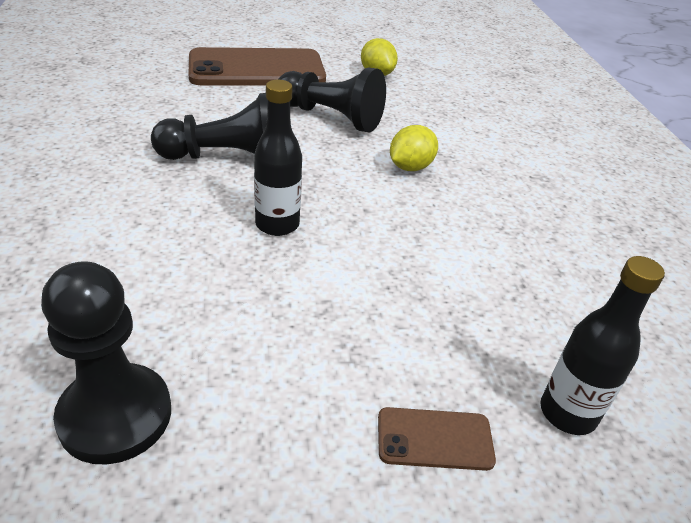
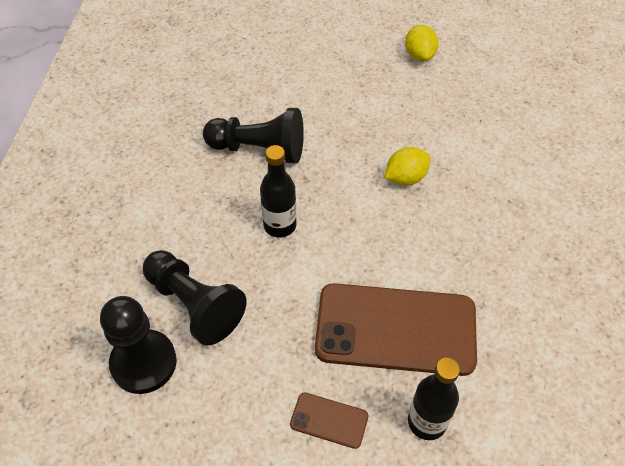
camera: 20 degrees right, 15 degrees up
brown phone [188,47,326,85] -> brown phone moved to [315,283,477,376]
black pawn [278,67,386,132] -> black pawn moved to [143,250,247,345]

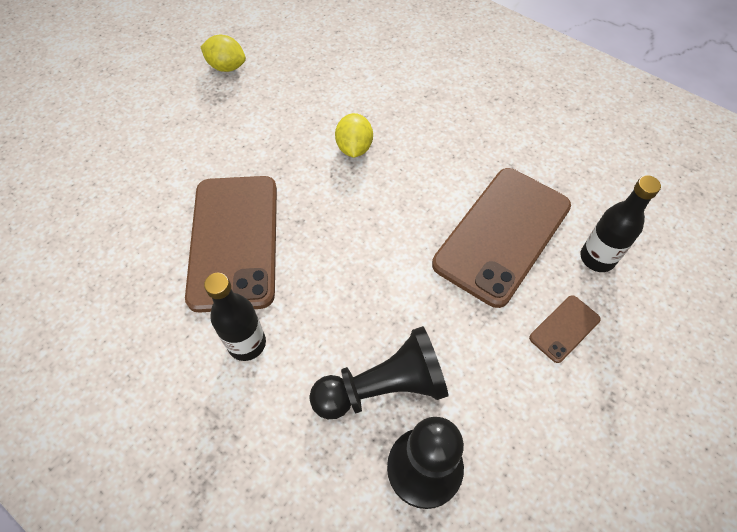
camera: 60 degrees left, 5 degrees up
black pawn [203,108,304,163] -> brown phone [185,176,277,313]
black bottle [260,145,296,238] -> black bottle moved to [204,273,266,361]

